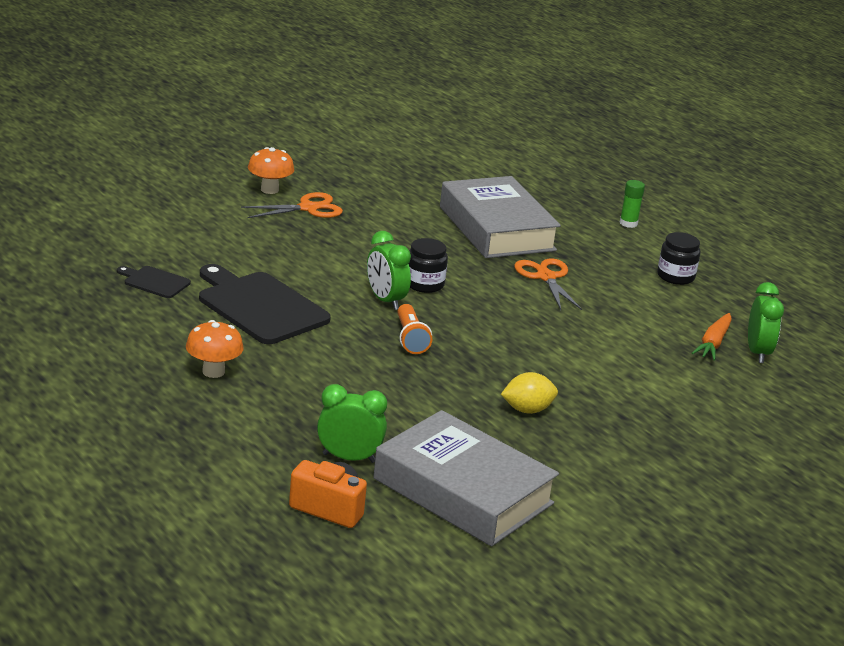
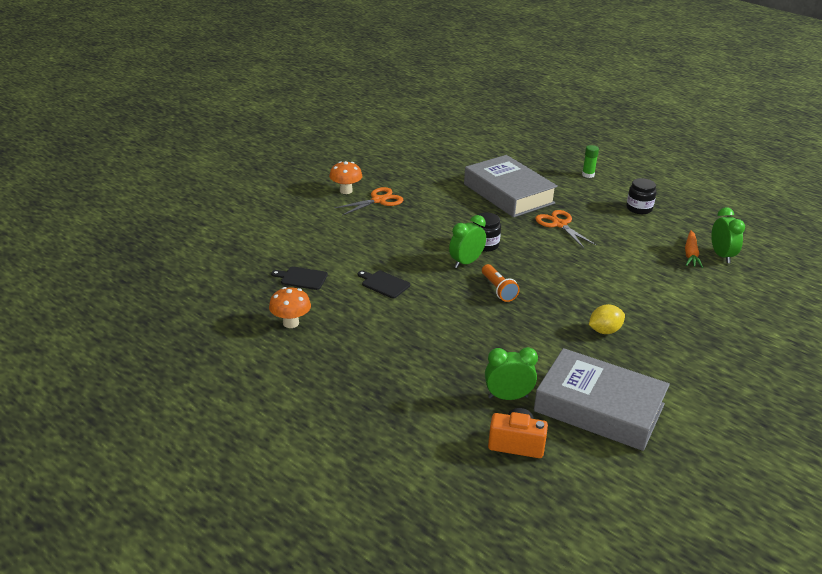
camera: 10 degrees left, 5 degrees up
orange mushroom [186,320,244,378] -> orange mushroom moved to [269,287,311,328]
black cutting board [199,264,331,344] -> black cutting board [358,271,410,298], size x0.49
green clock [367,231,411,310] -> green clock turned 90 degrees clockwise [449,215,486,268]

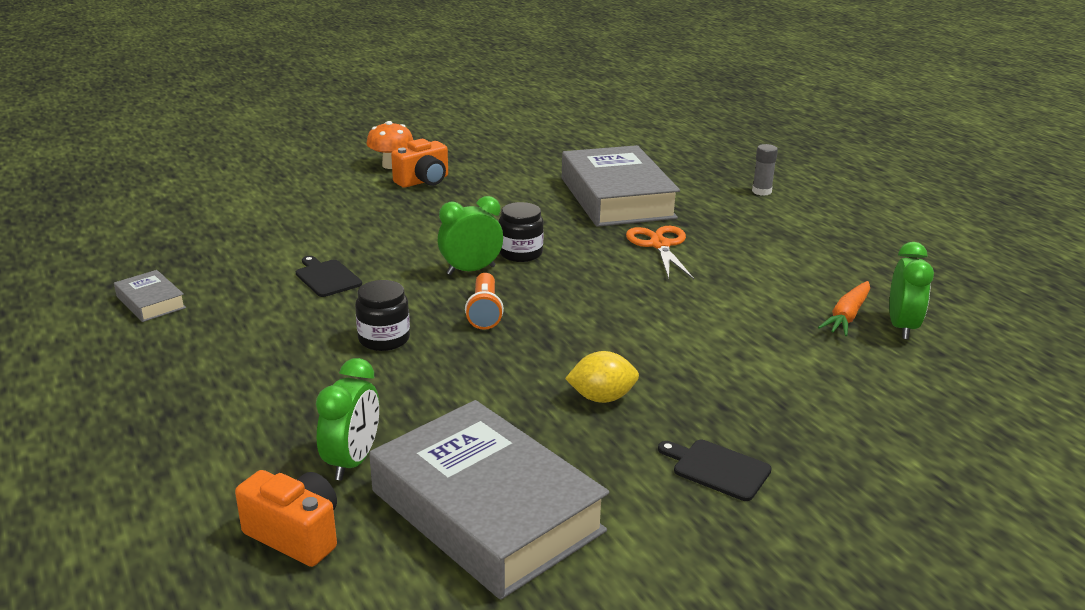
camera: 20 degrees right, 5 degrees down
orange mushroom [269,287,311,328] -> grey book [114,270,186,322]
black cutting board [271,266,328,290] -> black cutting board moved to [658,440,772,501]
orange scissors [334,187,403,216] -> orange camera [391,139,448,188]
green clock [485,347,538,400] -> green clock turned 90 degrees clockwise [316,358,379,481]
green glue stick [582,145,599,178] -> grey glue stick [752,144,778,196]
black jar [626,178,656,214] -> black jar moved to [355,280,410,351]

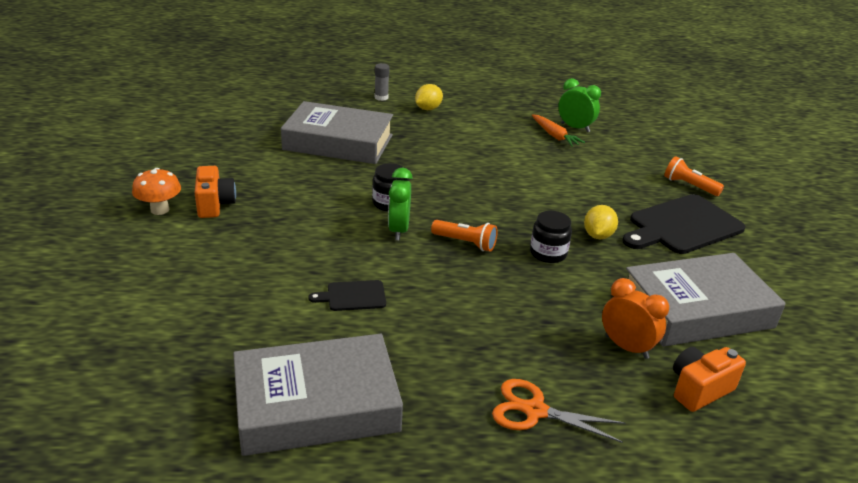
camera: 65 degrees left, 5 degrees up
grey book [114,270,186,322] -> grey book [233,334,403,456], size x2.29
green clock [316,358,379,481] -> orange clock [602,278,669,359]
black jar [355,280,410,351] -> black jar moved to [530,211,572,263]
orange scissors [626,226,694,280] -> orange scissors moved to [492,379,625,443]
black cutting board [658,440,772,501] -> black cutting board [622,194,746,254], size x2.05
none -> yellow lemon [415,84,443,110]
none -> orange flashlight [664,156,724,196]

